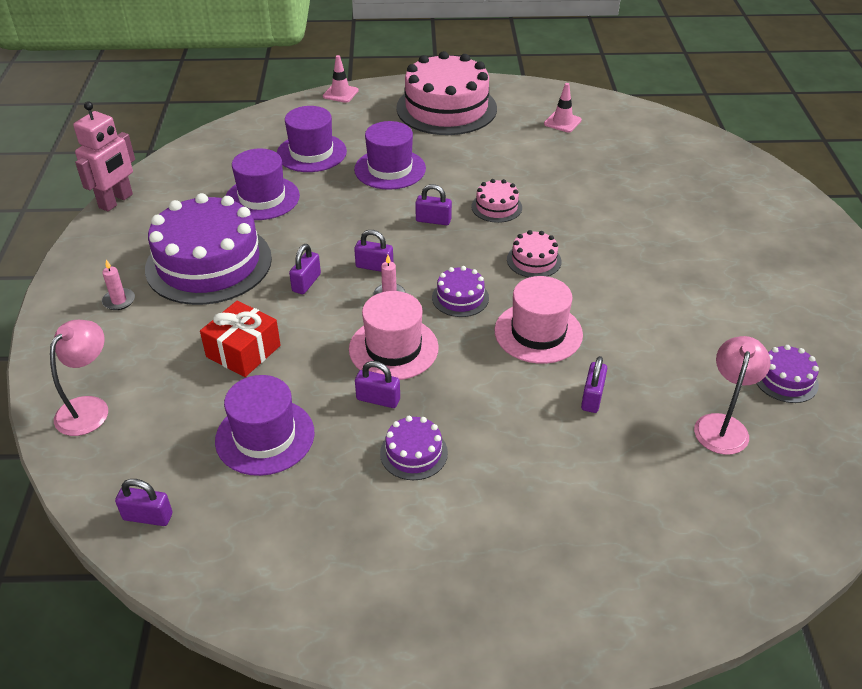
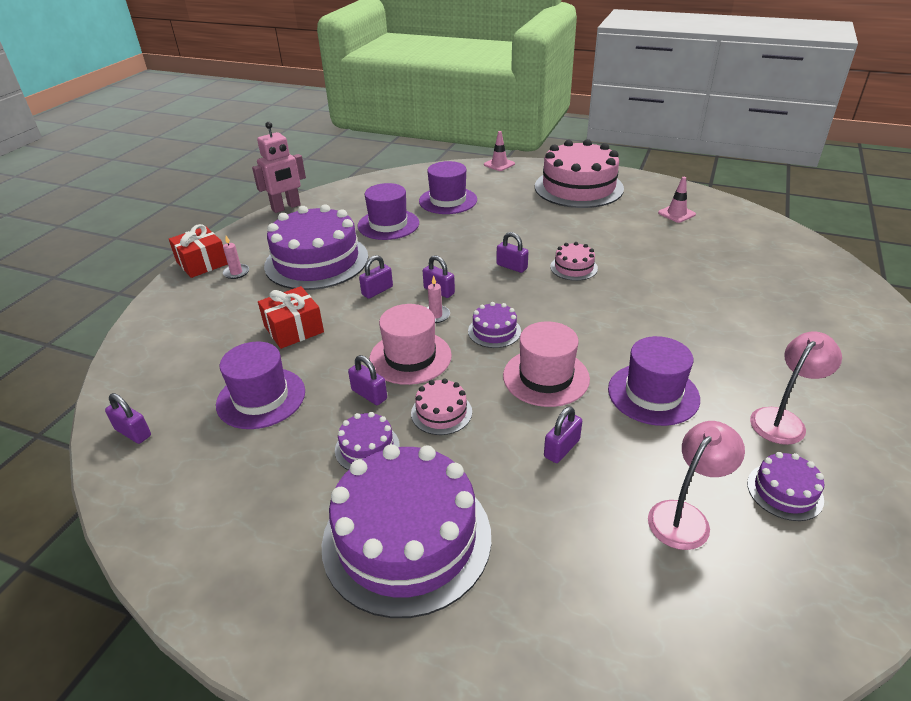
camera: 25 degrees right, 5 degrees down
pink lamp [50,320,108,436] -> pink lamp moved to [750,332,842,445]
purple hat [354,121,426,190] -> purple hat moved to [608,336,700,426]
pink cake [507,230,561,277] -> pink cake moved to [411,378,472,435]
none -> red gift [169,224,228,278]
none -> purple cake [322,444,491,618]

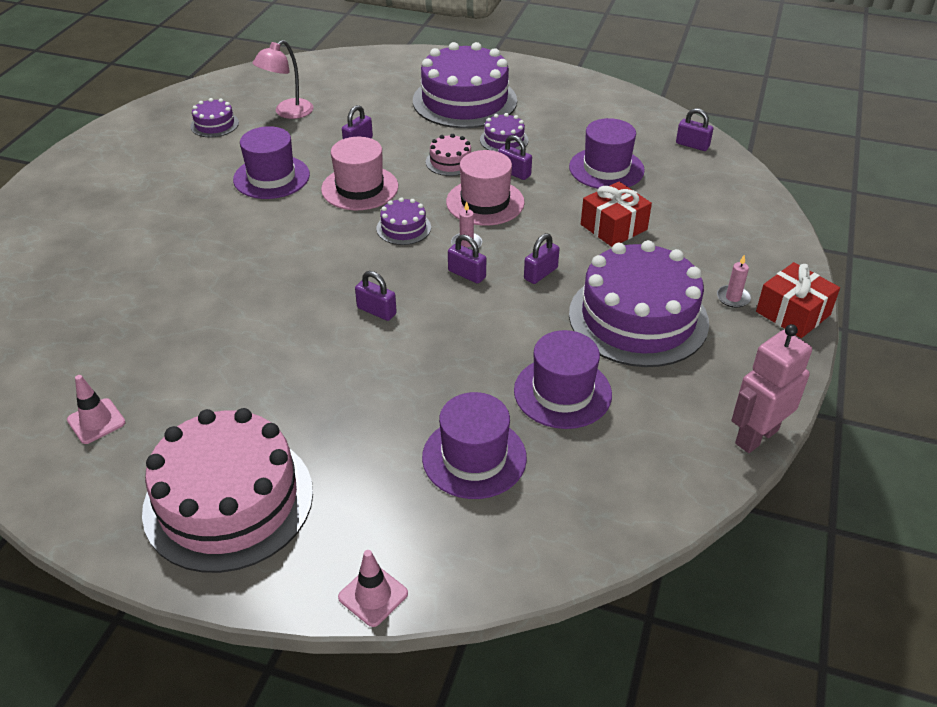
camera: 175 degrees right, 5 degrees up
pink cake [550,242,598,281] -> none
pink lamp [750,332,842,445] -> none

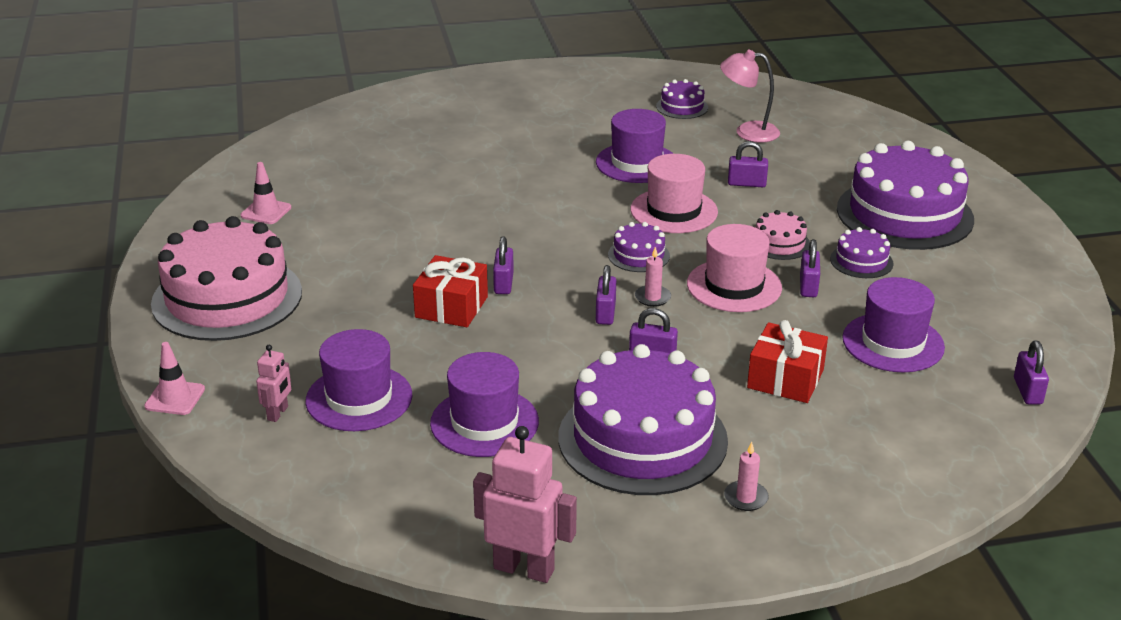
camera: 60 degrees right, 10 degrees down
red gift [756,262,840,338] -> red gift moved to [413,255,488,327]
none -> pink robot [256,345,291,422]

